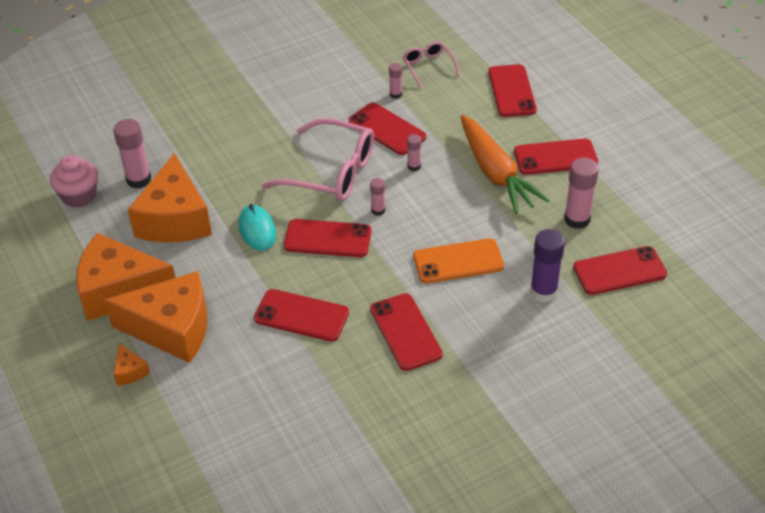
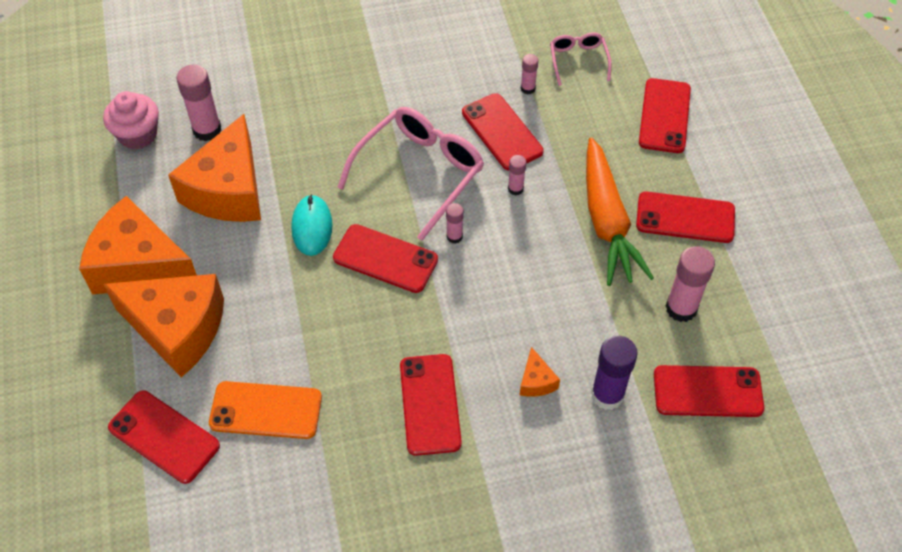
camera: 15 degrees right, 10 degrees up
orange cheese [114,343,150,386] -> orange cheese moved to [520,347,560,397]
red phone [254,289,349,342] -> red phone moved to [108,390,220,484]
pink glasses [262,118,374,201] -> pink glasses turned 90 degrees counterclockwise [337,107,484,241]
orange phone [413,238,504,283] -> orange phone moved to [209,381,322,439]

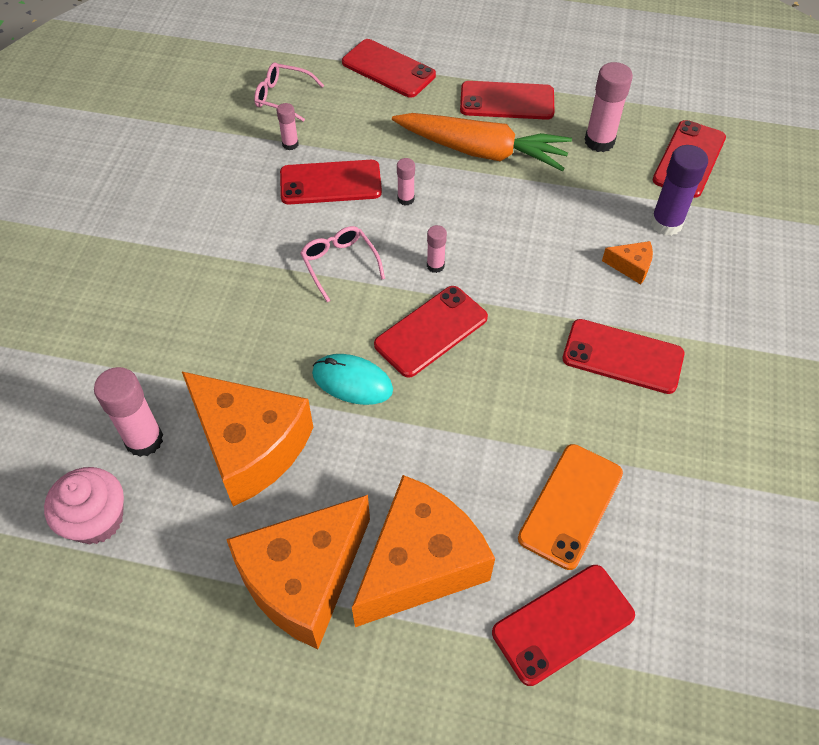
camera: 65 degrees left, 0 degrees up
pink glasses [337,107,484,241] -> pink glasses [300,226,385,302], size x0.52
red phone [636,192,735,243] -> red phone turned 60 degrees clockwise [460,81,554,120]

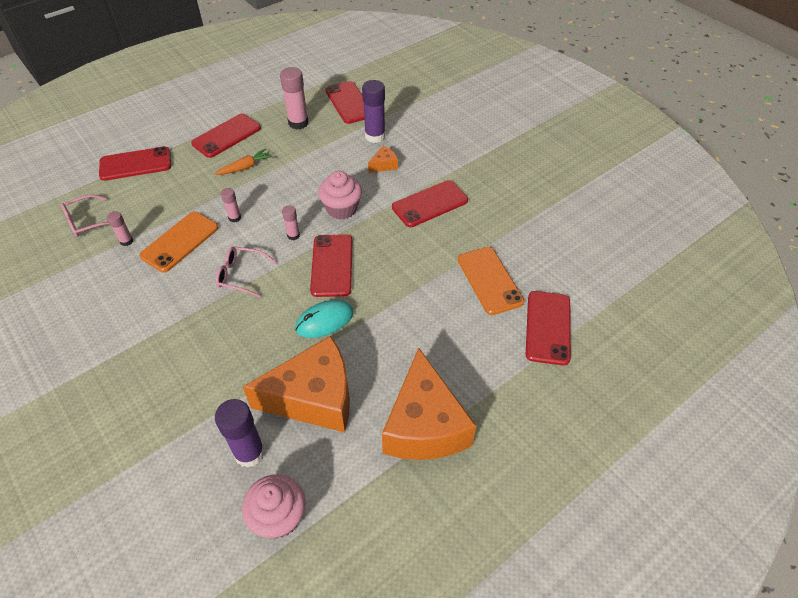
camera: 50 degrees left, 5 degrees down
pink glue stick [94,367,163,457] -> purple glue stick [215,399,265,468]
red phone [280,160,382,204] -> orange phone [139,212,219,273]
orange cheese [352,475,495,627] -> none
orange carrot [392,113,572,171] -> orange carrot [215,149,272,175], size x0.47
none -> pink cupcake [318,171,362,219]

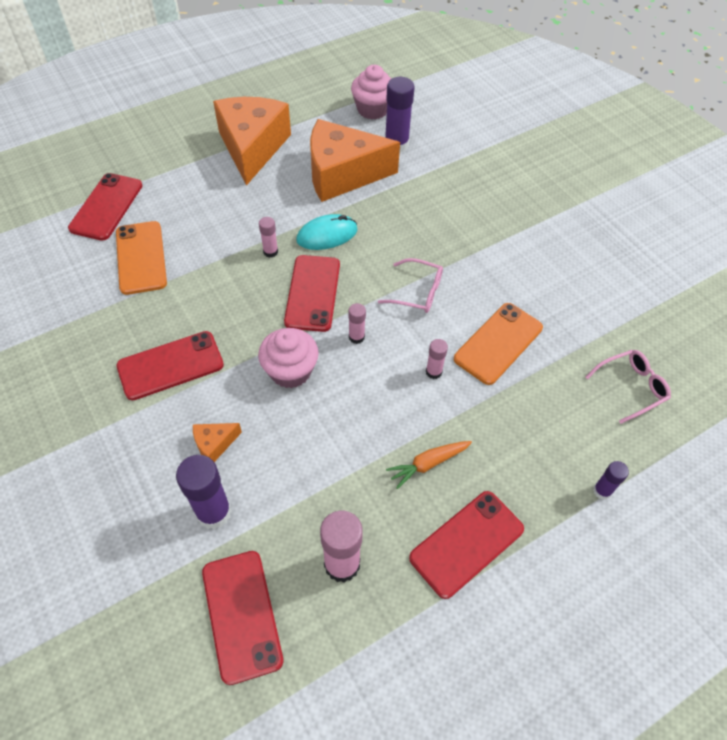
camera: 175 degrees left, 5 degrees up
red phone [99,146,171,181] -> purple glue stick [593,461,629,500]
pink glue stick [107,211,133,246] -> pink glue stick moved to [259,217,278,258]

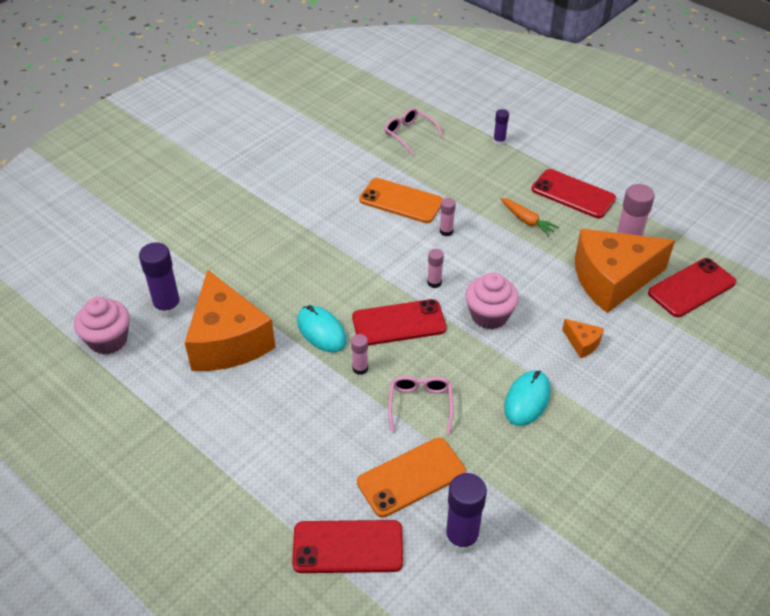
camera: 105 degrees left, 10 degrees down
red phone [116,331,224,400] -> turquoise mouse [504,370,551,426]
purple glue stick [176,455,232,529] -> purple glue stick moved to [445,473,487,554]
orange cheese [213,97,291,186] -> orange cheese moved to [575,229,675,313]
pink glasses [378,258,443,313] -> pink glasses moved to [388,376,454,434]

